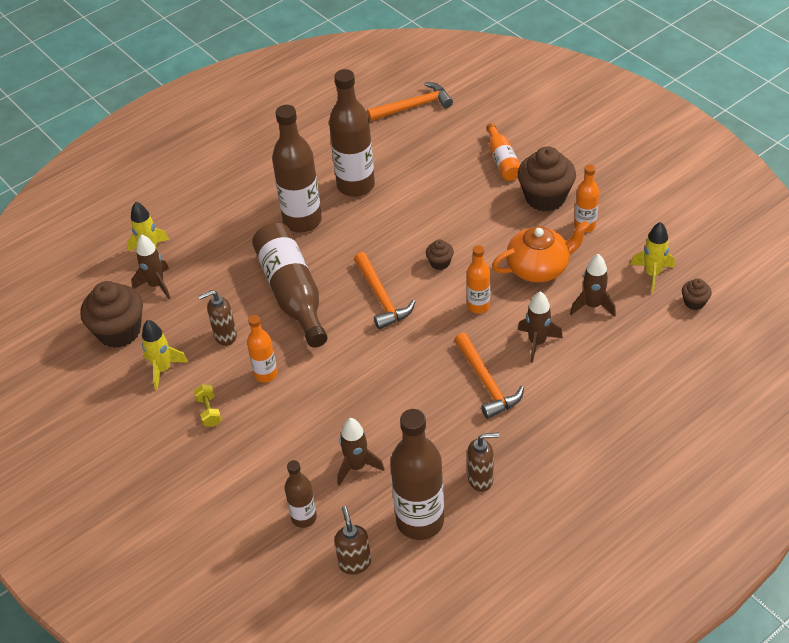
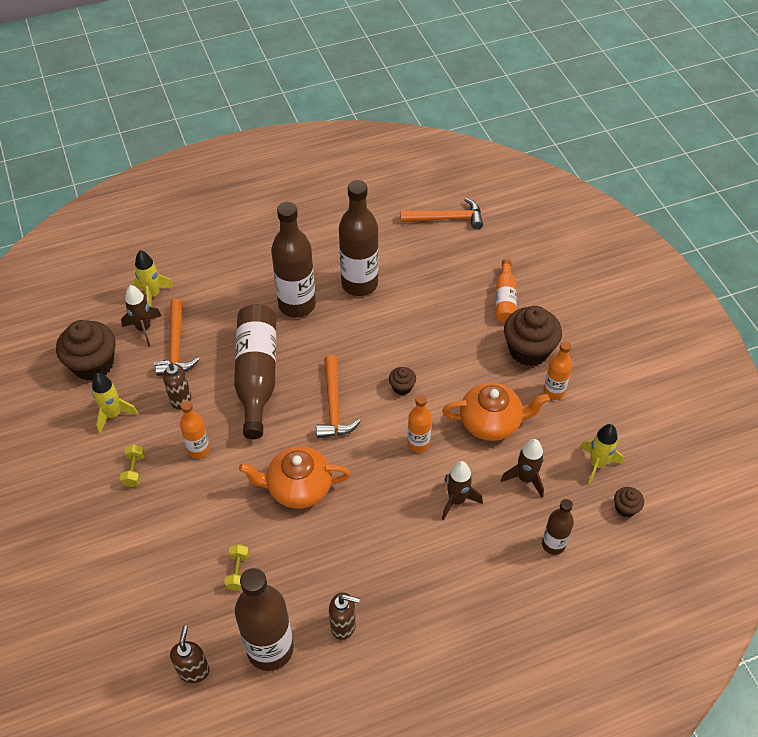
camera: 15 degrees right, 5 degrees up
brown bottle [284,460,317,528] -> brown bottle moved to [542,499,574,555]
brown rocket [338,418,385,486] -> yellow dumbbell [224,544,249,591]
orange hammer [454,333,524,419] -> orange hammer moved to [155,299,200,376]
none -> orange teapot [239,446,351,509]

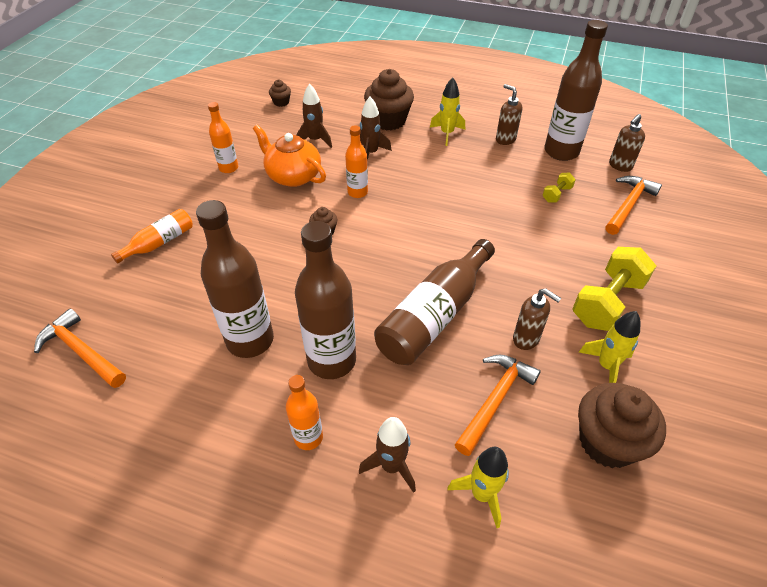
camera: 140 degrees left, 5 degrees down
yellow dumbbell [120,444,145,487] -> yellow dumbbell [573,247,656,331], size x2.14
brown rocket [121,285,162,347] -> brown rocket moved to [359,417,416,493]
orange bottle [180,400,210,459] -> orange bottle moved to [286,375,323,450]
orange teapot [239,446,351,509] -> none
orange hammer [316,355,361,438] -> orange hammer moved to [606,176,662,235]
brown cupcake [504,306,562,366] -> brown cupcake moved to [364,69,414,130]
brown bottle [542,499,574,555] -> none
yellow rocket [580,424,623,485] -> yellow rocket moved to [430,77,465,146]

